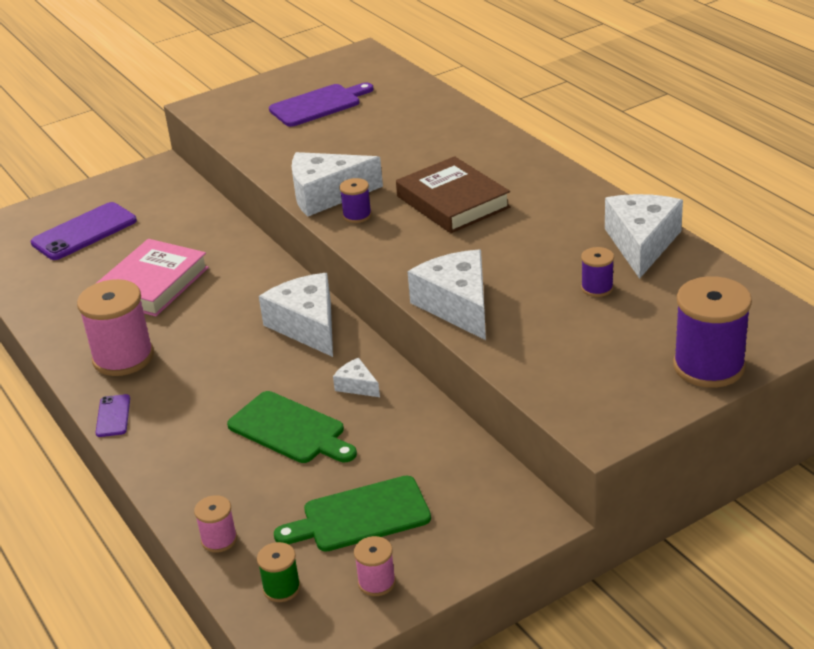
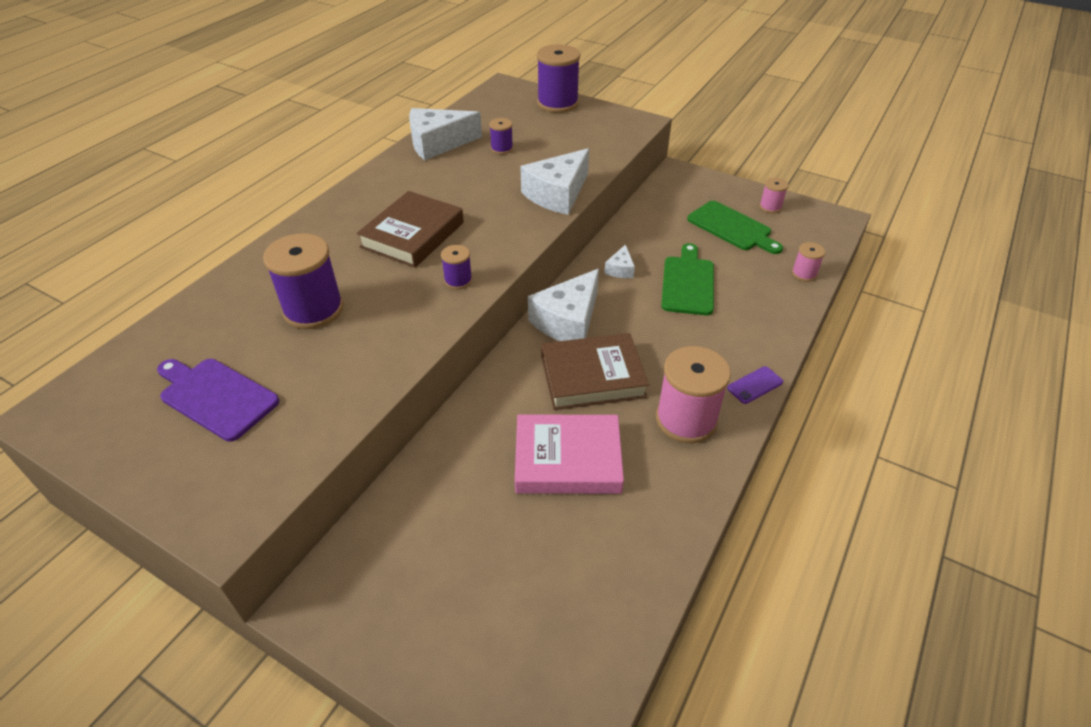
camera: 120 degrees left, 10 degrees up
purple phone [31,202,137,260] -> none
green spool [257,542,301,602] -> none
white cheese [292,152,383,217] -> none
none -> purple spool [263,233,344,329]
none -> brown book [541,333,649,410]

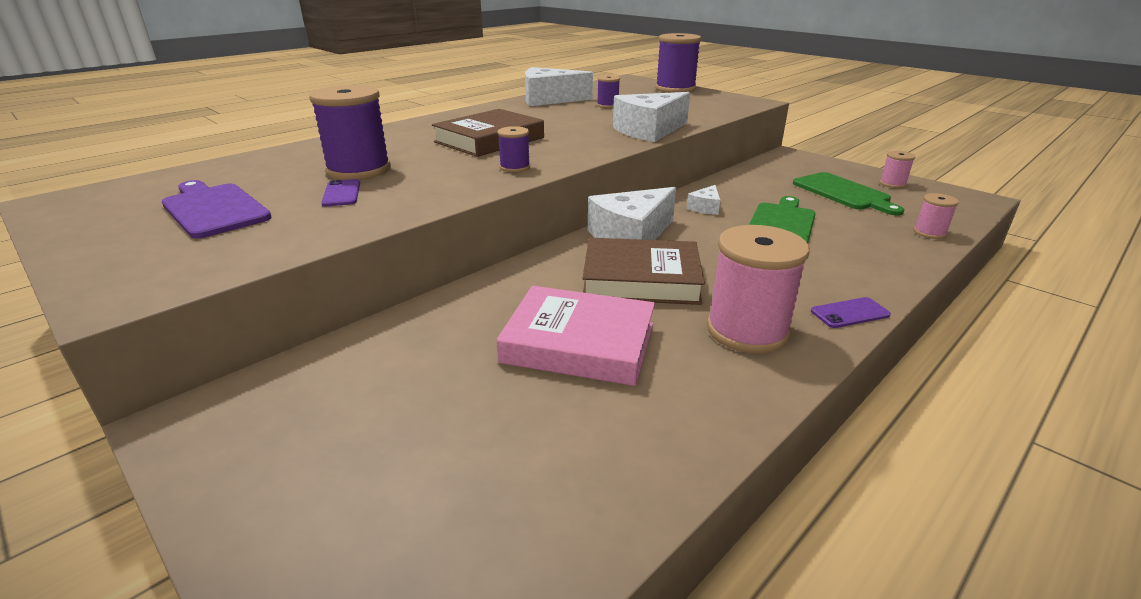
camera: 15 degrees right, 15 degrees down
none -> purple phone [321,179,360,206]

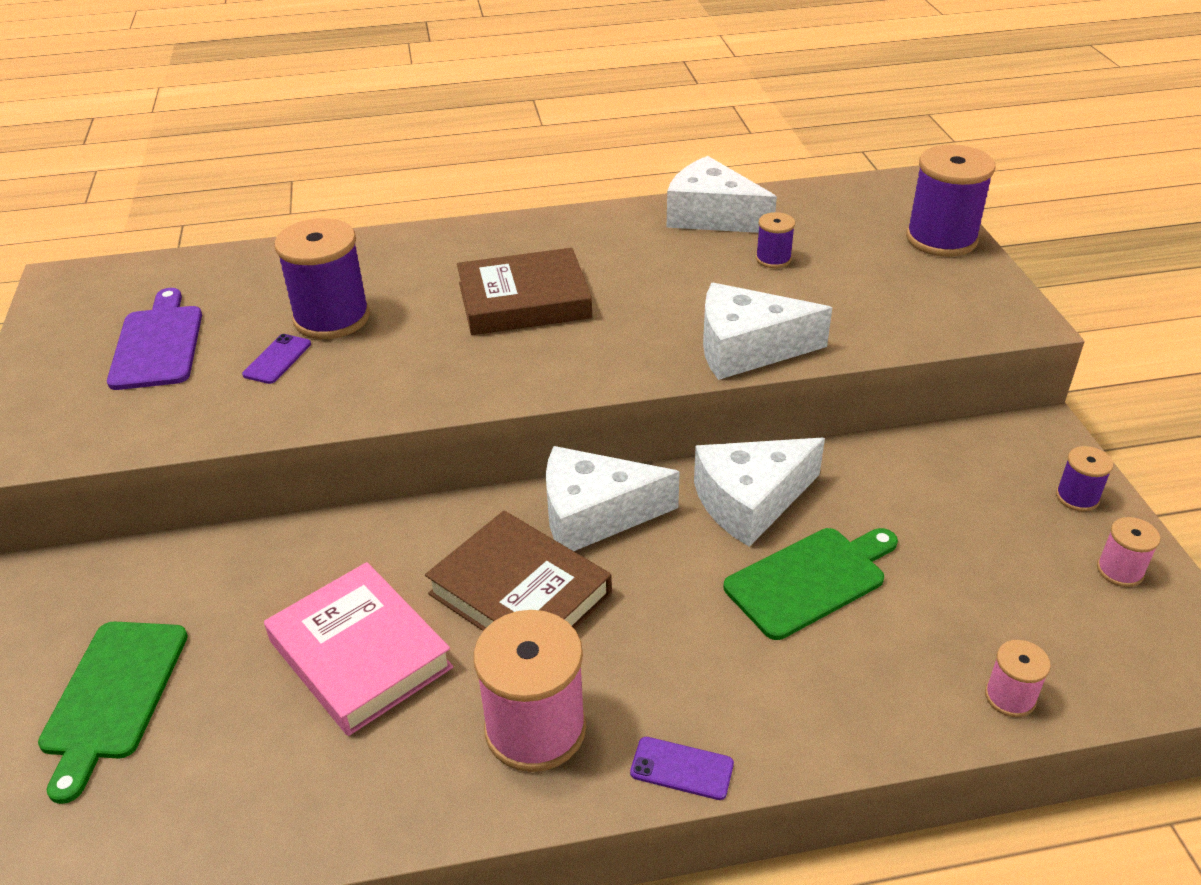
camera: 35 degrees right, 10 degrees up
purple spool [497,126,530,172] -> purple spool moved to [1056,446,1113,512]
white cheese [686,185,720,215] -> white cheese [694,438,825,547], size x2.10
green cutting board [793,172,904,216] -> green cutting board moved to [38,621,188,804]

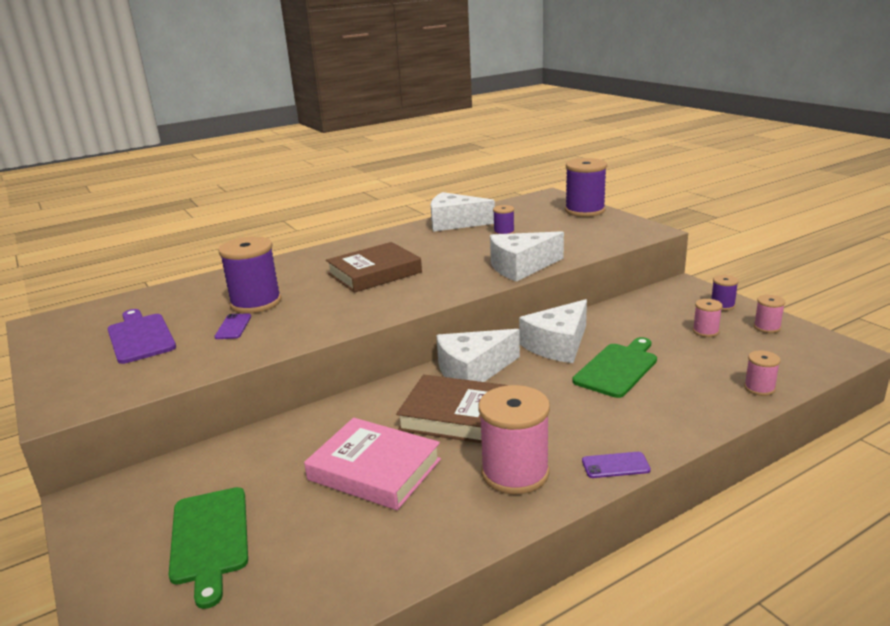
camera: 20 degrees left, 15 degrees down
none -> pink spool [693,299,723,337]

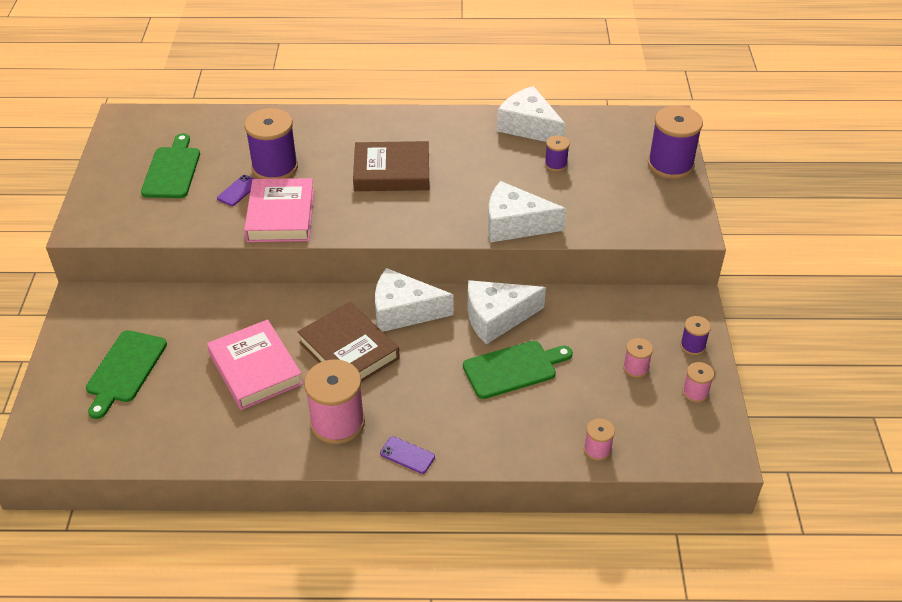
camera: 30 degrees right, 20 degrees up
purple cutting board [108,309,176,364] -> green cutting board [141,133,200,198]
none -> pink book [244,178,314,242]

